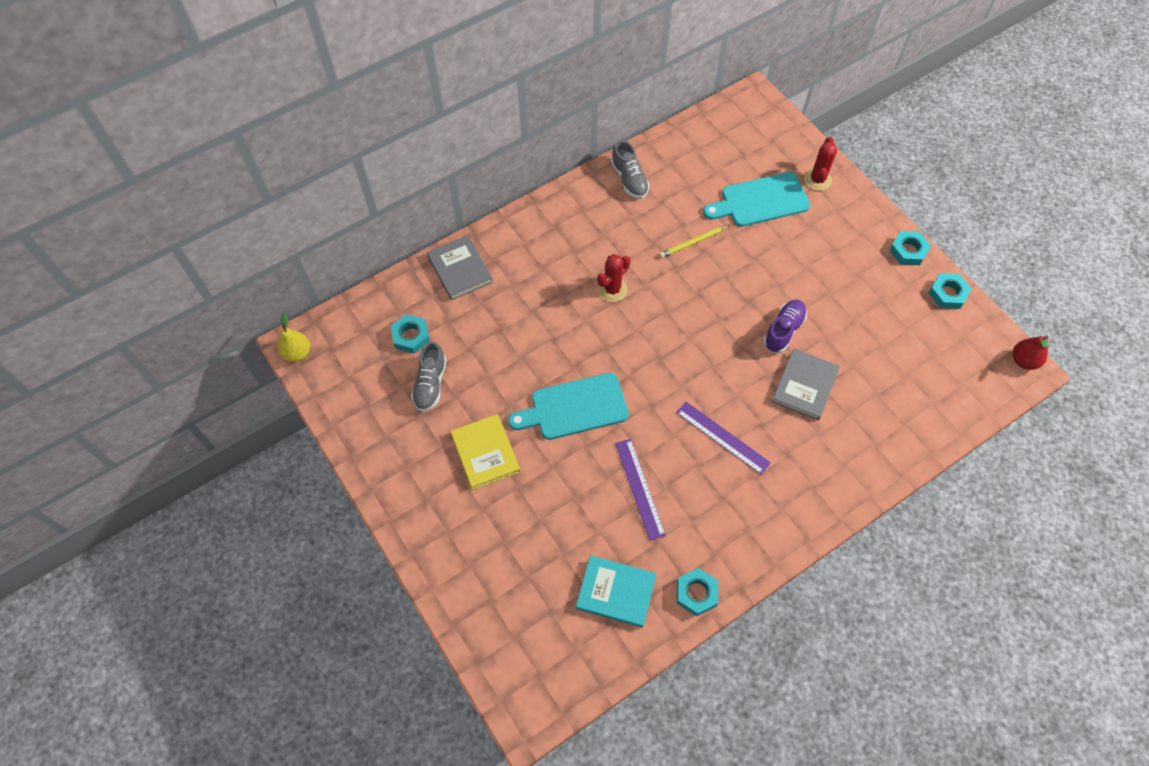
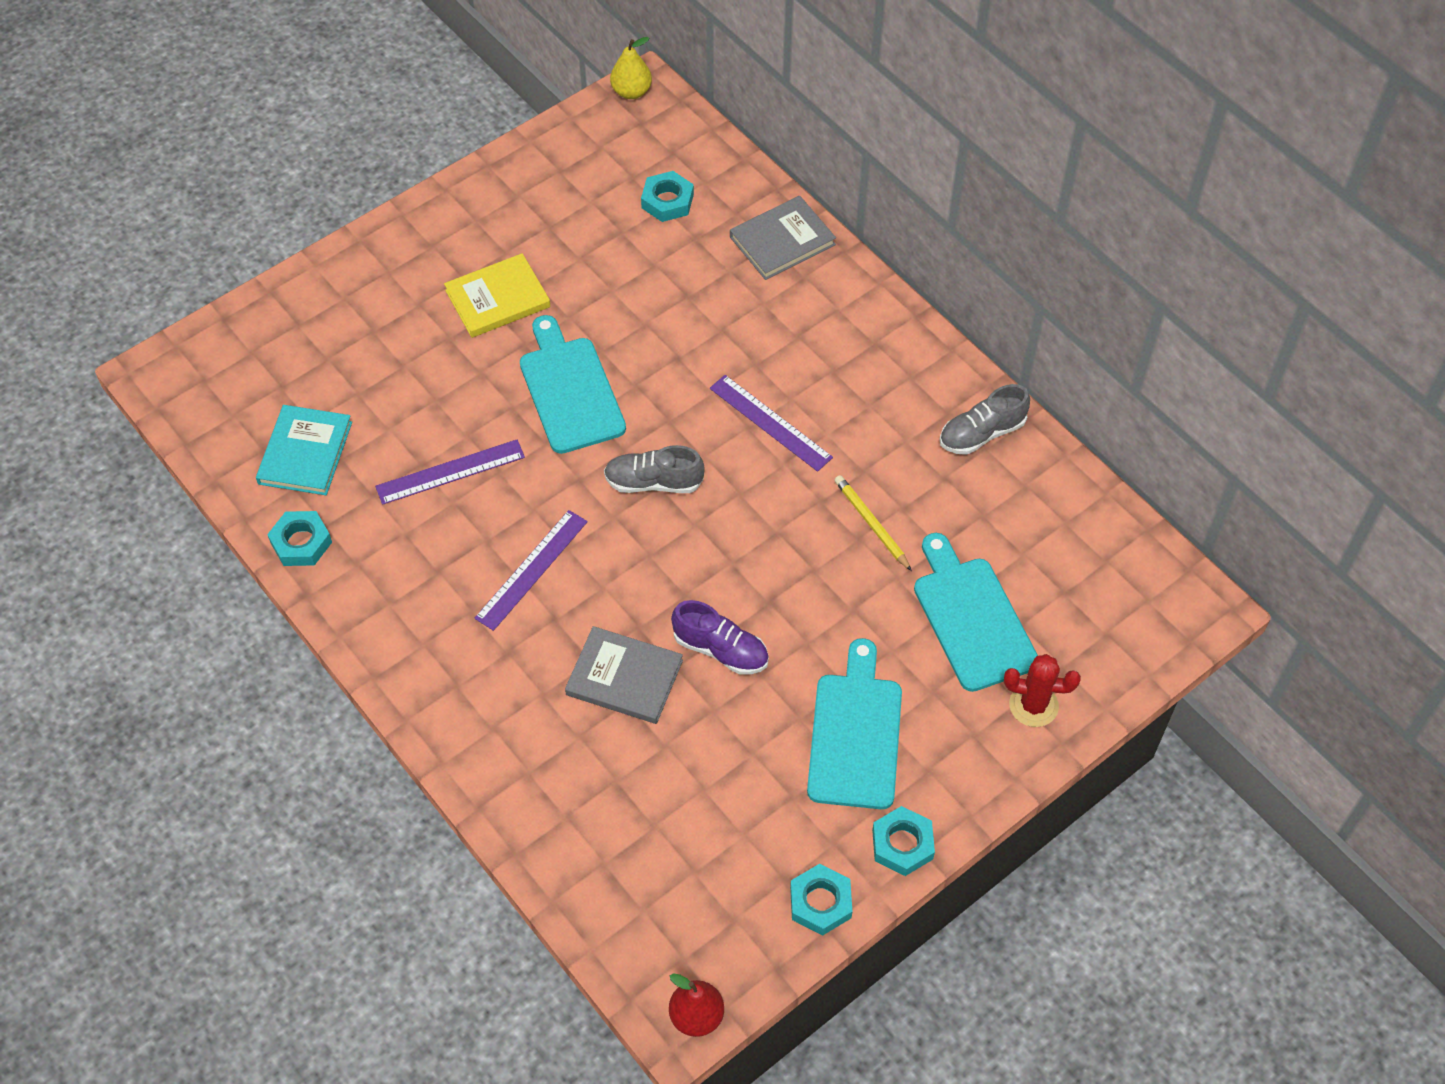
camera: 85 degrees right, 5 degrees down
grey shoe [411,342,447,412] -> grey shoe moved to [604,445,705,493]
red cactus [597,254,630,302] -> purple ruler [710,375,833,472]
none -> turquoise cutting board [807,638,902,809]

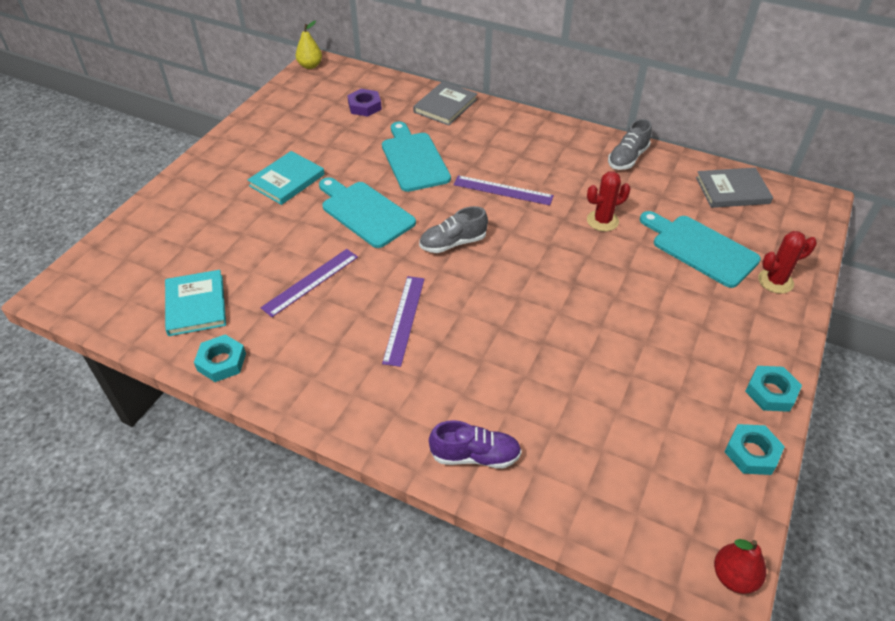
camera: 25 degrees left, 10 degrees down
yellow book [444,253,551,338] -> turquoise book [248,151,325,205]
grey book [565,626,683,724] -> grey book moved to [696,168,773,208]
turquoise nut [641,171,694,222] -> purple nut [347,89,382,117]
purple shoe [671,600,769,675] -> purple shoe moved to [429,420,522,468]
turquoise cutting board [807,638,902,809] -> turquoise cutting board moved to [382,121,451,192]
yellow pencil [835,475,912,571] -> red cactus [587,171,631,231]

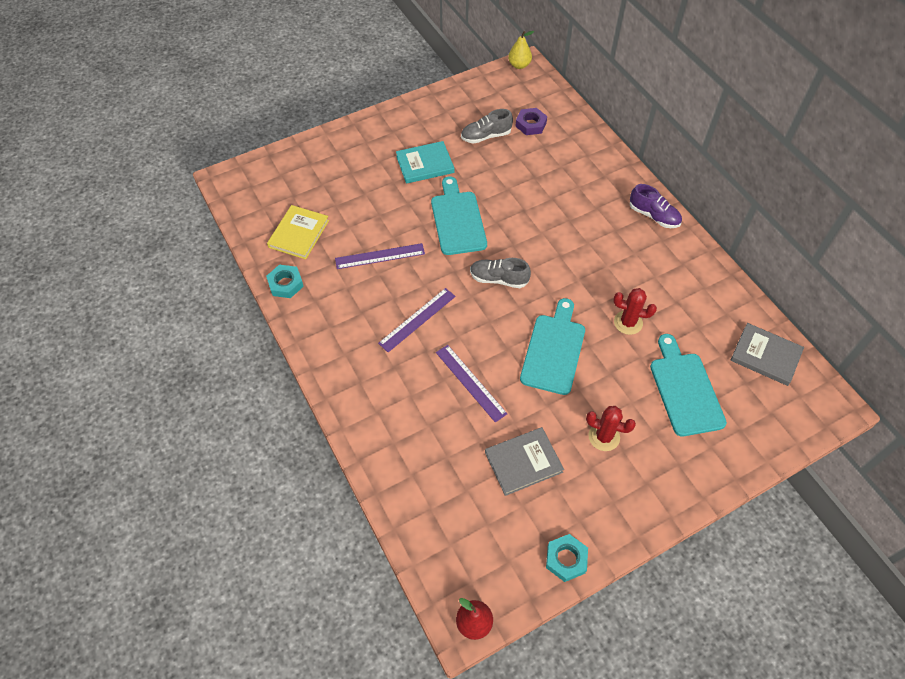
camera: 35 degrees right, 10 degrees up
turquoise book [165,270,226,336] -> yellow book [267,205,329,259]
turquoise cutting board [382,121,451,192] -> turquoise cutting board moved to [520,298,585,395]
grey book [413,81,477,126] -> grey book moved to [485,427,564,496]
purple shoe [429,420,522,468] -> purple shoe moved to [630,184,682,228]
purple ruler [454,175,554,205] -> purple ruler moved to [436,345,507,422]
grey shoe [608,119,652,170] -> grey shoe moved to [461,109,513,144]
turquoise nut [745,366,802,412] -> none
red cactus [758,231,817,294] -> red cactus moved to [586,406,636,451]

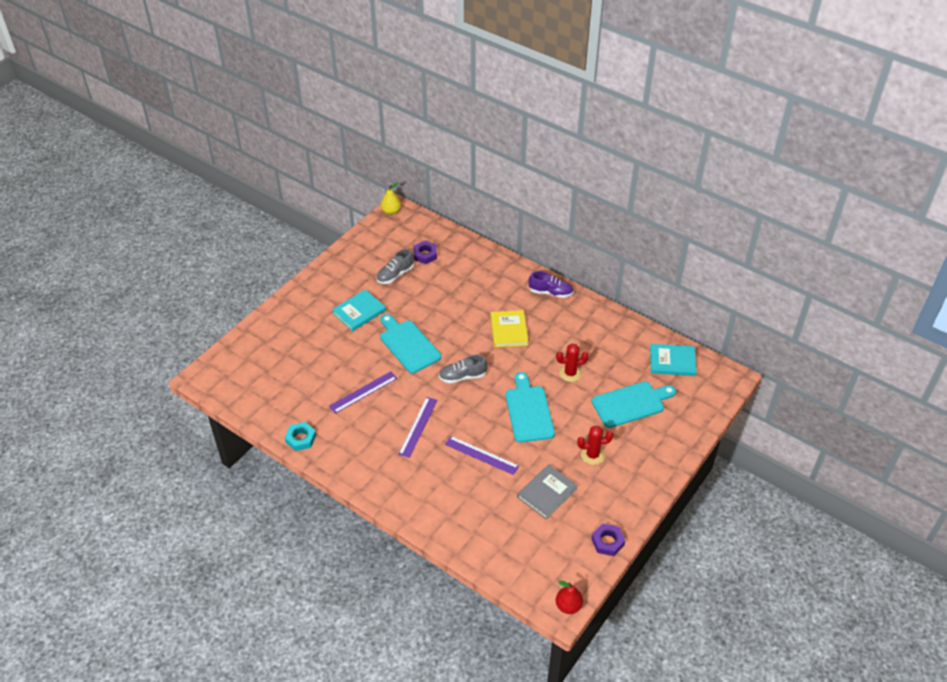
camera: 25 degrees left, 10 degrees down
yellow book [267,205,329,259] -> yellow book moved to [490,310,528,347]
turquoise nut [546,534,588,582] -> purple nut [591,524,625,556]
turquoise cutting board [650,334,727,437] -> turquoise cutting board turned 105 degrees clockwise [592,381,676,428]
grey book [730,323,804,386] -> turquoise book [650,344,697,376]

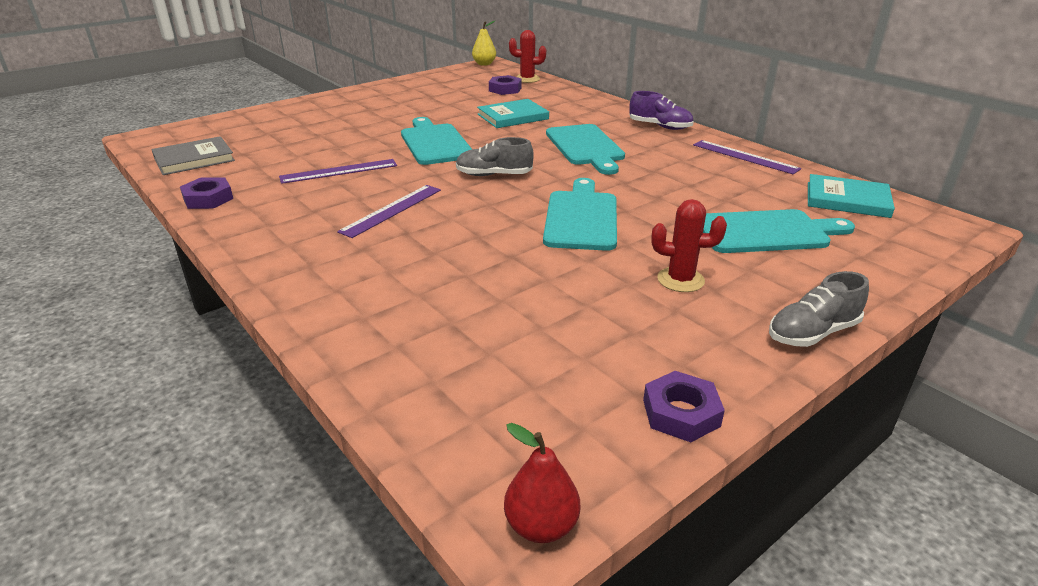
camera: 15 degrees right, 15 degrees down
turquoise nut [285,422,316,451] -> purple nut [180,177,233,209]
turquoise book [332,289,386,331] -> turquoise book moved to [477,99,549,128]
grey shoe [376,249,414,284] -> grey shoe moved to [769,271,869,347]
purple ruler [445,436,519,475] -> purple ruler moved to [693,140,801,174]
yellow book [490,310,528,347] -> turquoise cutting board [546,124,625,175]
grey book [517,464,578,519] -> grey book moved to [152,136,235,175]
red cactus [556,344,589,382] -> red cactus moved to [509,30,546,83]

